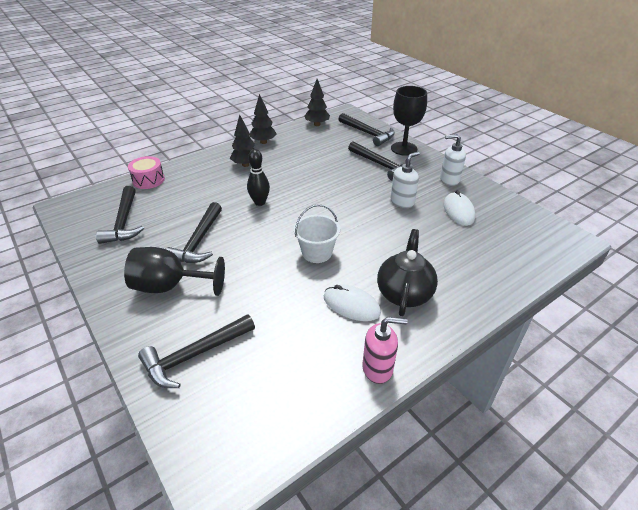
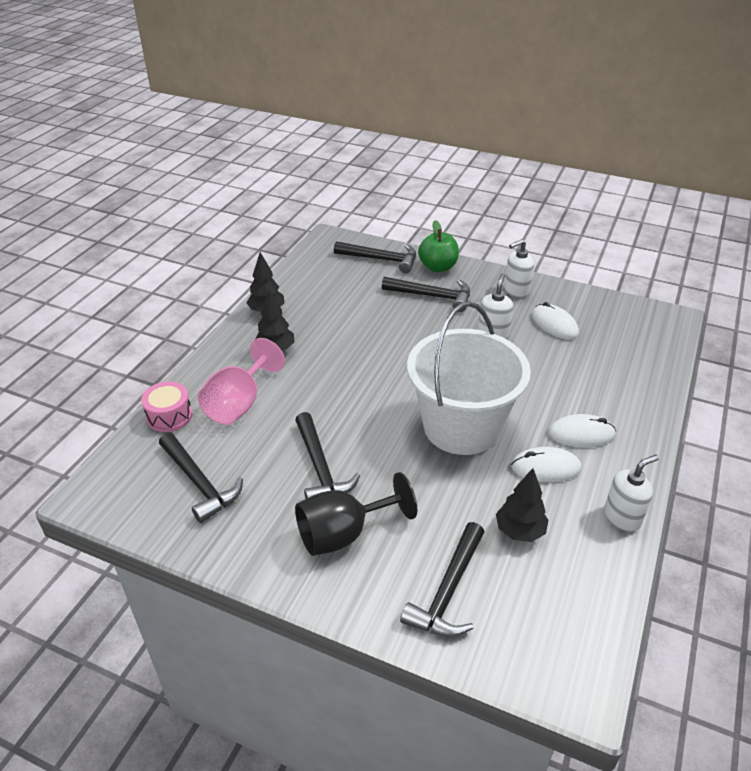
camera: 30 degrees left, 0 degrees up
black bowling pin [247,149,270,206] -> none
white bucket [294,204,340,263] -> white bucket [407,302,531,455], size x2.11
black tree [305,79,330,126] -> black tree moved to [496,468,548,542]
pink soap dispenser [363,317,408,384] -> white soap dispenser [604,454,659,532]
black teapot [377,229,438,316] -> white mouse [548,414,616,448]
black goblet [391,86,427,156] -> green apple [418,220,459,272]
none -> pink goblet [198,338,285,425]

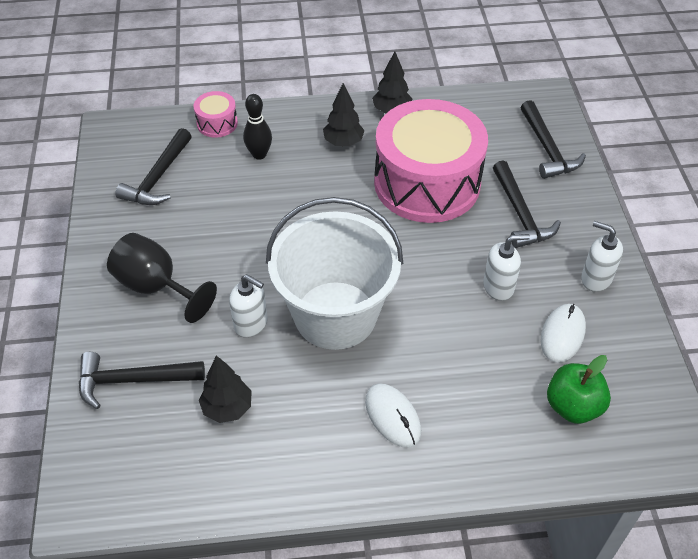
camera: 60 degrees right, 10 degrees up
pink goblet [198,338,285,425] -> black bowling pin [243,94,272,160]
black hammer [295,412,360,499] -> none
green apple [418,220,459,272] -> green apple moved to [547,355,611,424]
white mouse [511,447,581,482] -> none
white soap dispenser [604,454,659,532] -> white soap dispenser moved to [229,274,268,338]
none -> pink drum [374,99,488,223]

